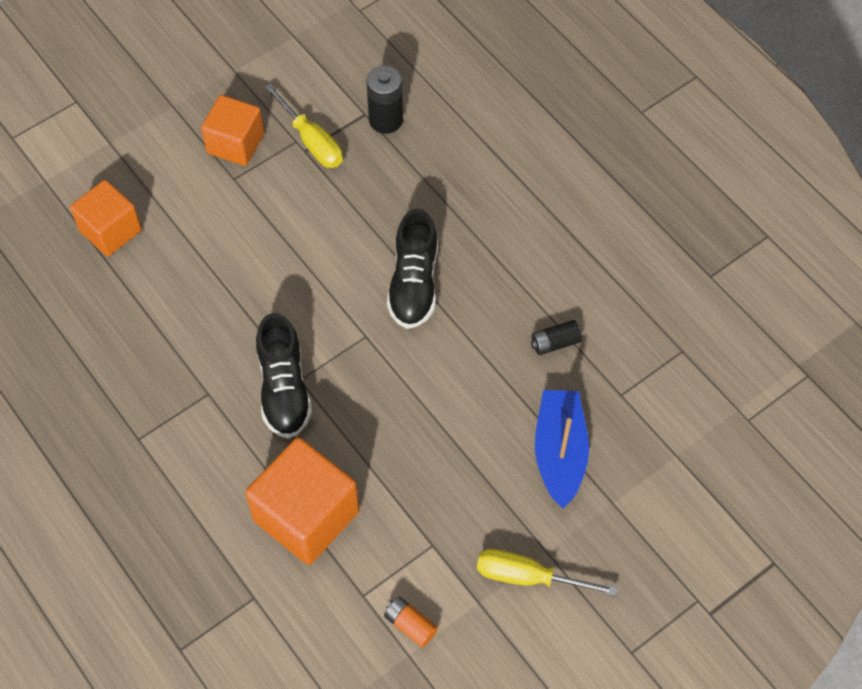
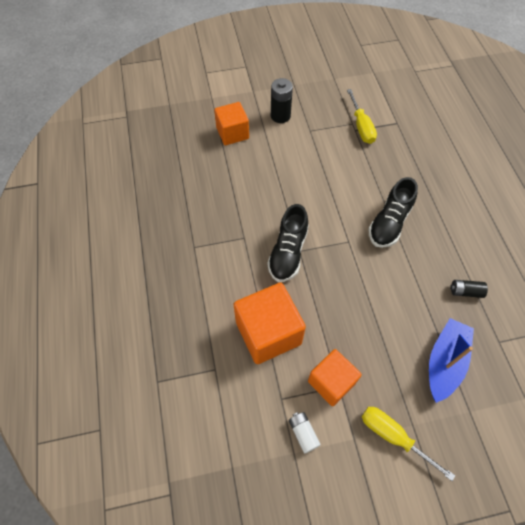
camera: 25 degrees right, 0 degrees up
orange cube [201,95,264,166] -> orange cube moved to [308,349,362,406]
black battery [366,66,403,134] -> black battery moved to [271,78,293,123]
orange battery [384,596,438,648] -> white battery [289,412,321,453]

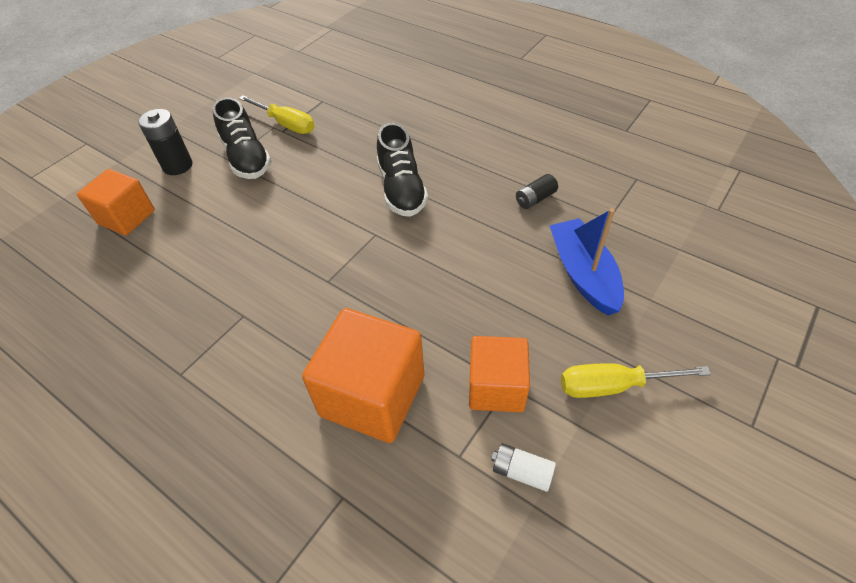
camera: 40 degrees left, 10 degrees down
black shoe [267,204,309,282] -> black shoe moved to [213,97,272,179]

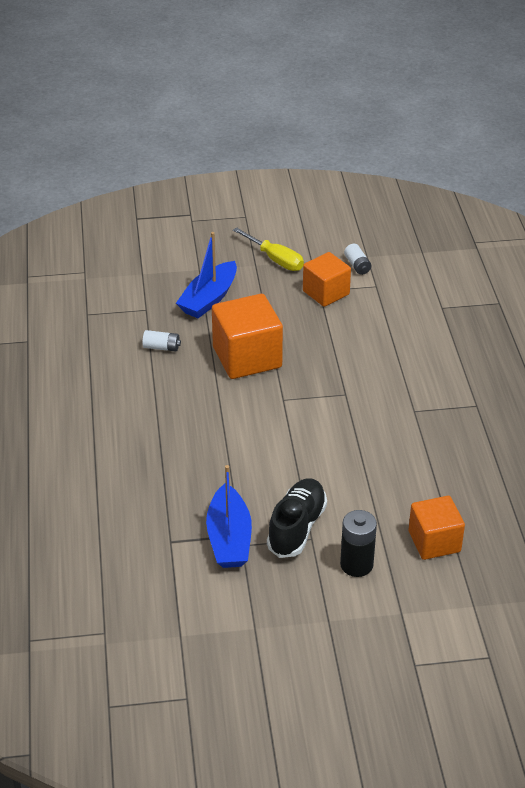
camera: 135 degrees left, 10 degrees down
yellow screwdriver [239,95,315,134] -> blue boat [206,465,252,568]
orange cube [302,308,424,443] -> orange cube moved to [212,294,283,379]
black shoe [377,123,428,217] -> none
black battery [516,174,558,209] -> white battery [142,330,181,352]

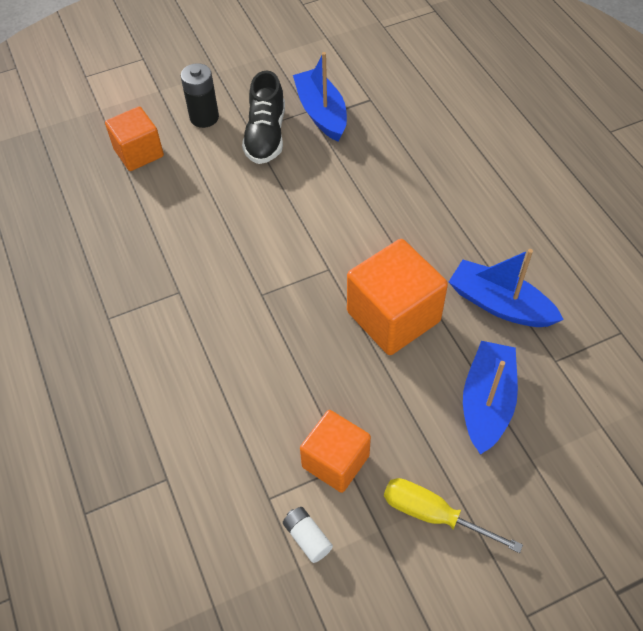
camera: 165 degrees right, 15 degrees up
white battery [142,330,181,352] -> blue boat [449,249,564,327]

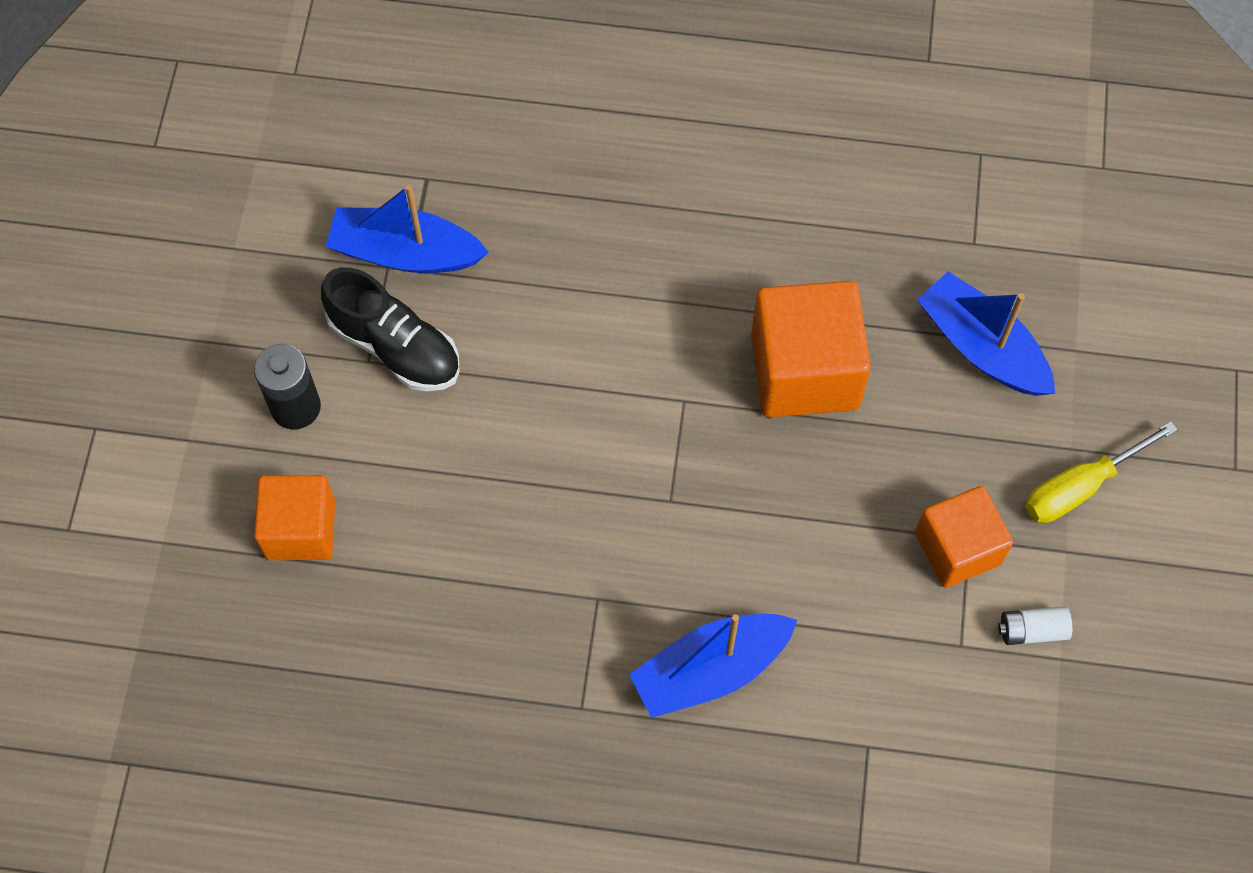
camera: 60 degrees left, 10 degrees up
blue boat [449,249,564,327] -> blue boat moved to [629,614,797,718]

